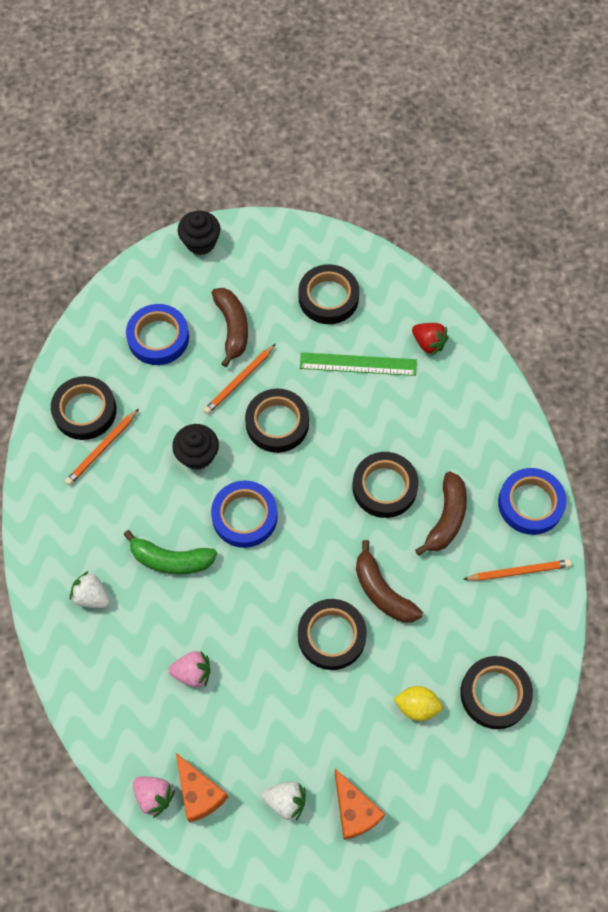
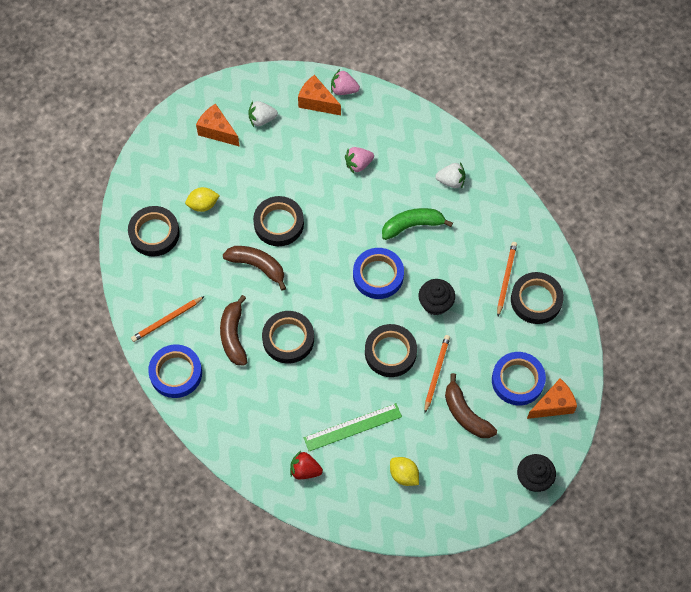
camera: 155 degrees right, 0 degrees up
black tape [298,264,359,324] -> yellow lemon [390,457,419,486]
none -> orange cheese [527,378,577,419]

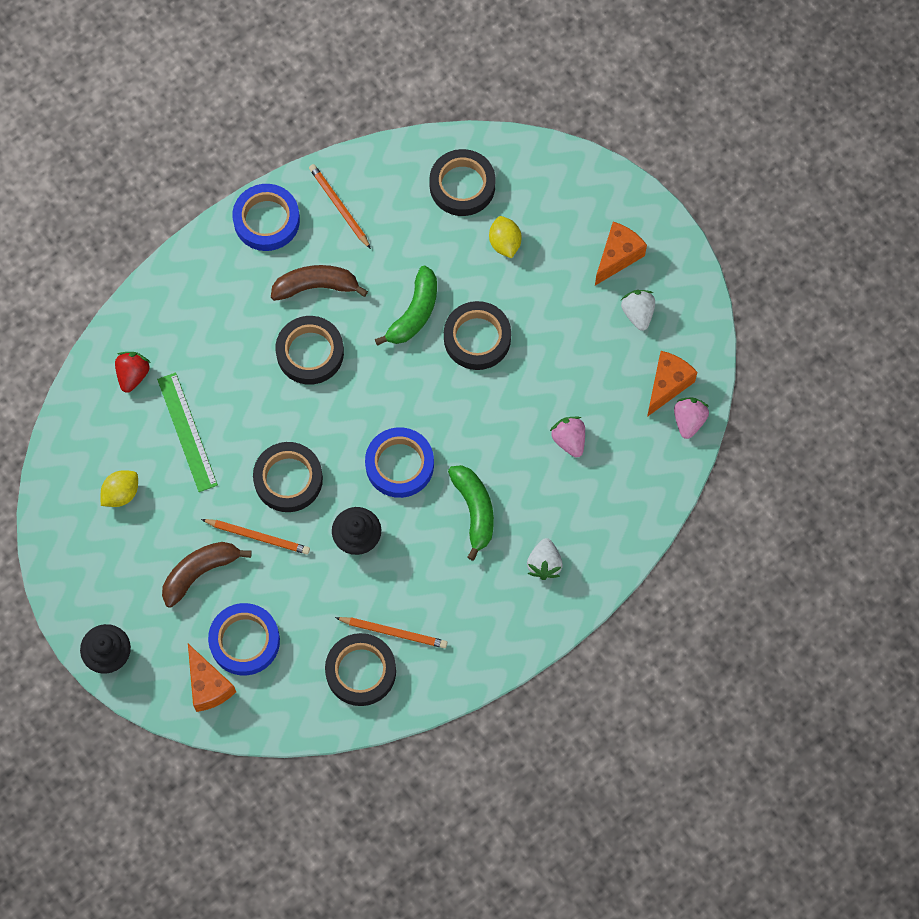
camera: 90 degrees right, 5 degrees up
brown banana [223,246,286,291] -> green banana [375,266,437,346]

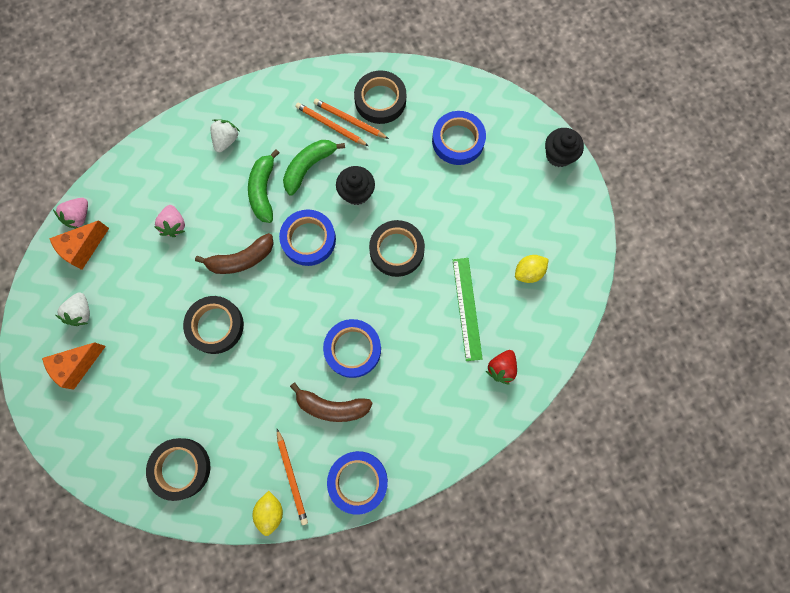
camera: 165 degrees left, 5 degrees up
brown banana [162,542,252,608] -> brown banana moved to [195,233,274,274]
orange cheese [188,644,236,712] -> none
orange pencil [201,519,310,554] -> orange pencil moved to [296,102,368,146]
black tape [276,316,344,385] -> blue tape [323,319,381,378]
green banana [375,266,437,346] -> green banana moved to [283,140,345,196]
yellow lemon [489,216,522,258] -> yellow lemon moved to [252,491,283,536]

